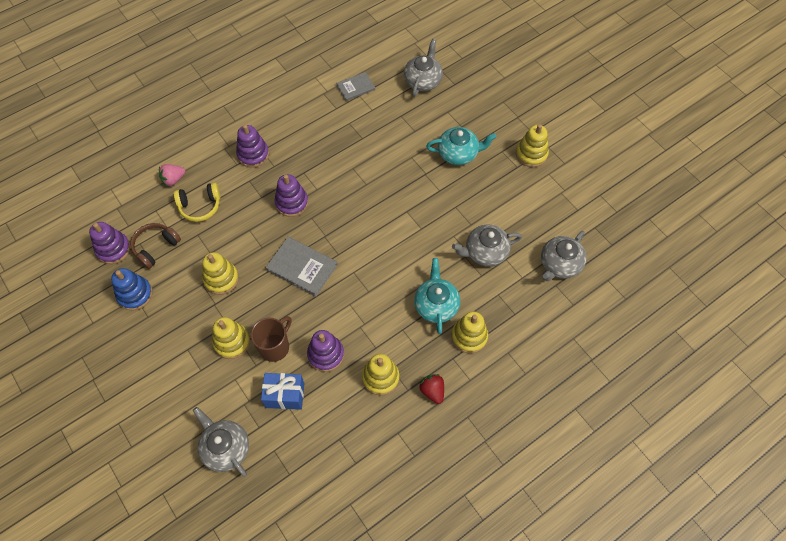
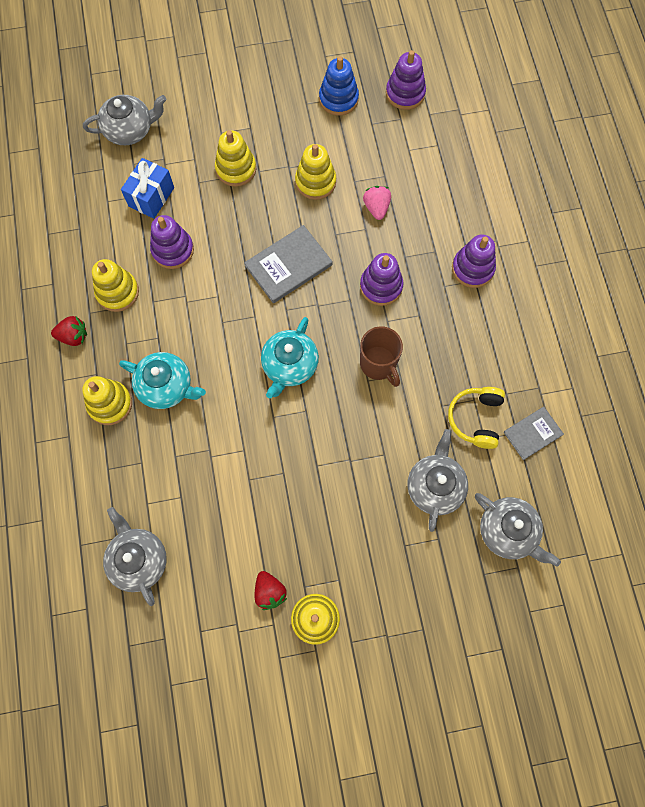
camera: 115 degrees right, 10 degrees up
brown headphones [130,223,181,269] -> none
pink strawberry [159,164,185,186] -> pink strawberry moved to [363,186,391,220]
yellow headphones [174,182,220,222] -> yellow headphones moved to [448,387,505,449]
brown mug [251,316,292,362] -> brown mug moved to [360,326,403,387]
grey book [336,72,375,101] -> grey book turned 60 degrees clockwise [504,407,564,460]
turquoise teapot [426,127,496,165] -> turquoise teapot moved to [261,317,319,398]
grey teapot [452,224,522,267] -> grey teapot moved to [407,429,468,532]
none -> red strawberry [254,571,287,610]

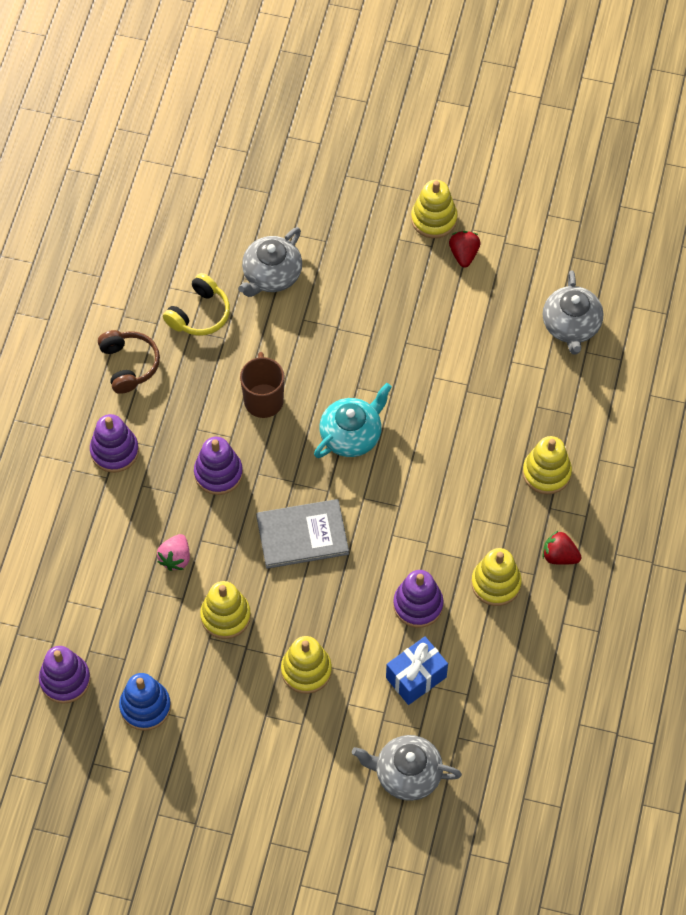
camera: 155 degrees left, 10 degrees down
turquoise teapot [119,352,206,409] -> none
grey teapot [475,493,561,567] -> none
grey book [504,407,564,460] -> none
none -> brown headphones [98,330,160,394]

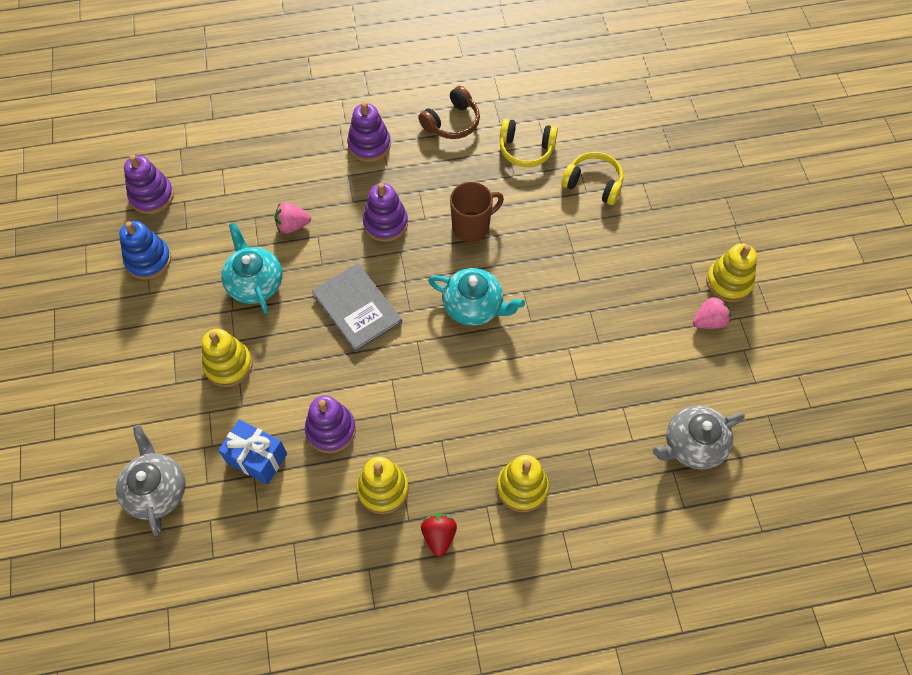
camera: 65 degrees right, 0 degrees up
yellow stacking toy [200,581,251,639] -> turquoise teapot [221,223,282,314]
grey teapot [238,227,302,297] -> yellow headphones [561,152,623,205]
red strawberry [449,231,481,268] -> pink strawberry [693,296,731,329]

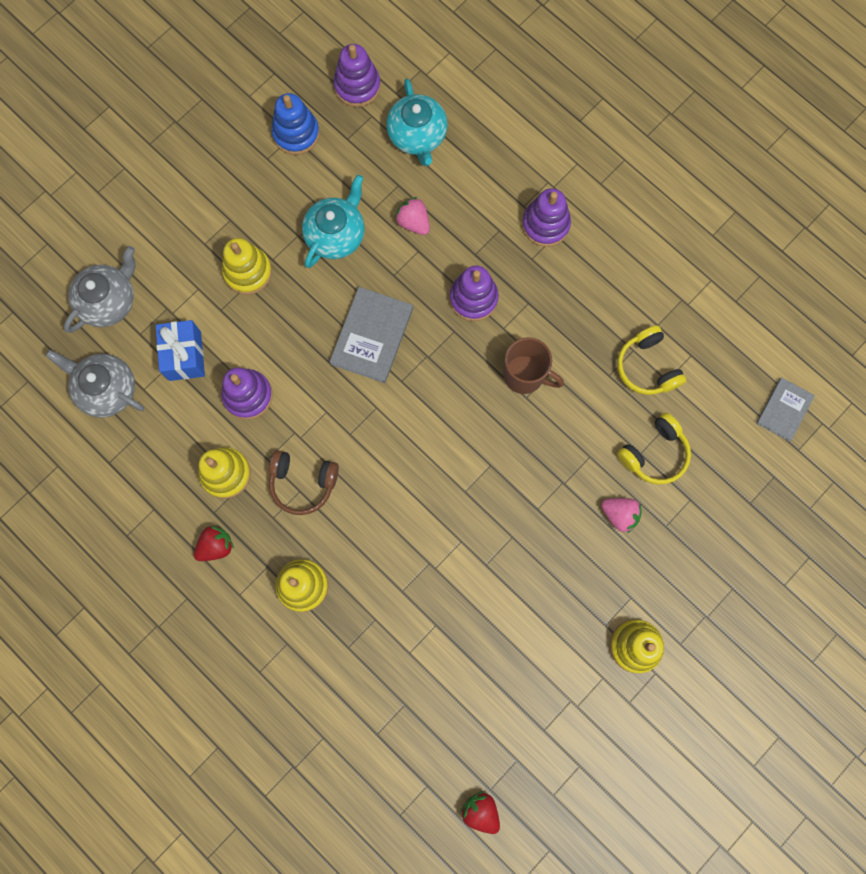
camera: 55 degrees right, 15 degrees up
brown headphones [418,86,480,139] -> brown headphones moved to [269,450,339,515]
turquoise teapot [428,268,525,326] -> turquoise teapot moved to [386,78,448,166]
yellow headphones [561,152,623,205] -> yellow headphones turned 60 degrees clockwise [617,413,691,484]
grey teapot [653,405,745,470] -> grey teapot moved to [45,350,144,418]
pink strawberry [693,296,731,329] -> pink strawberry moved to [601,498,642,533]
none -> red strawberry [460,791,500,834]
none -> grey book [756,378,815,442]

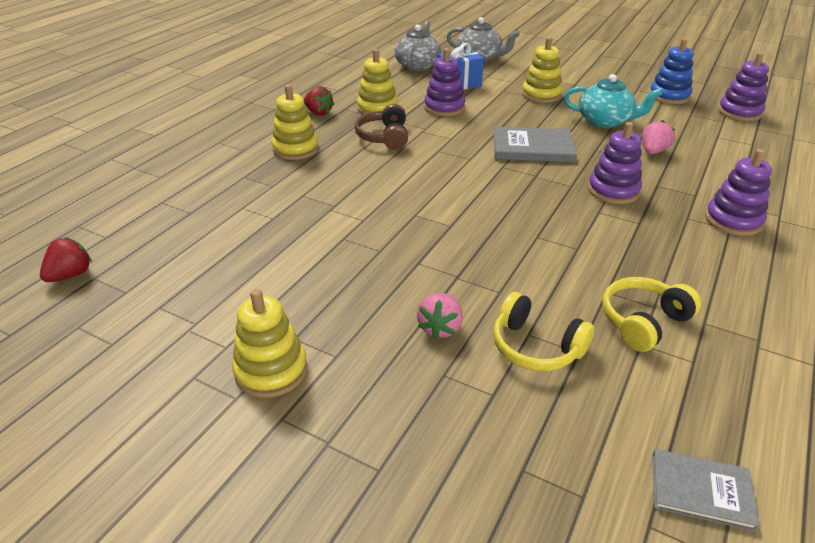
camera: 75 degrees right, 40 degrees down
turquoise teapot [386,78,448,166] -> none
brown mug [503,337,564,394] -> none

